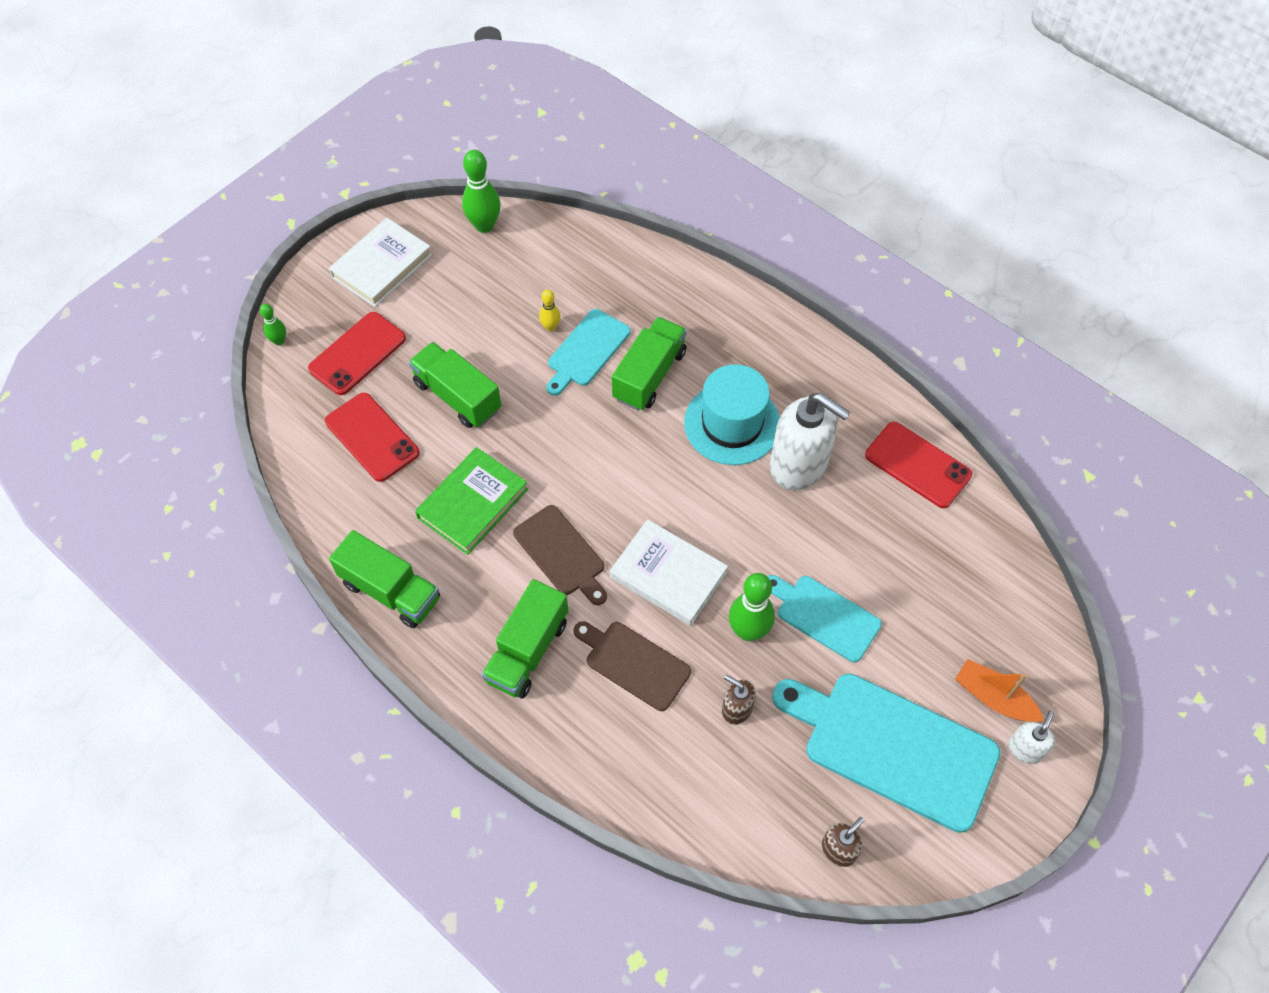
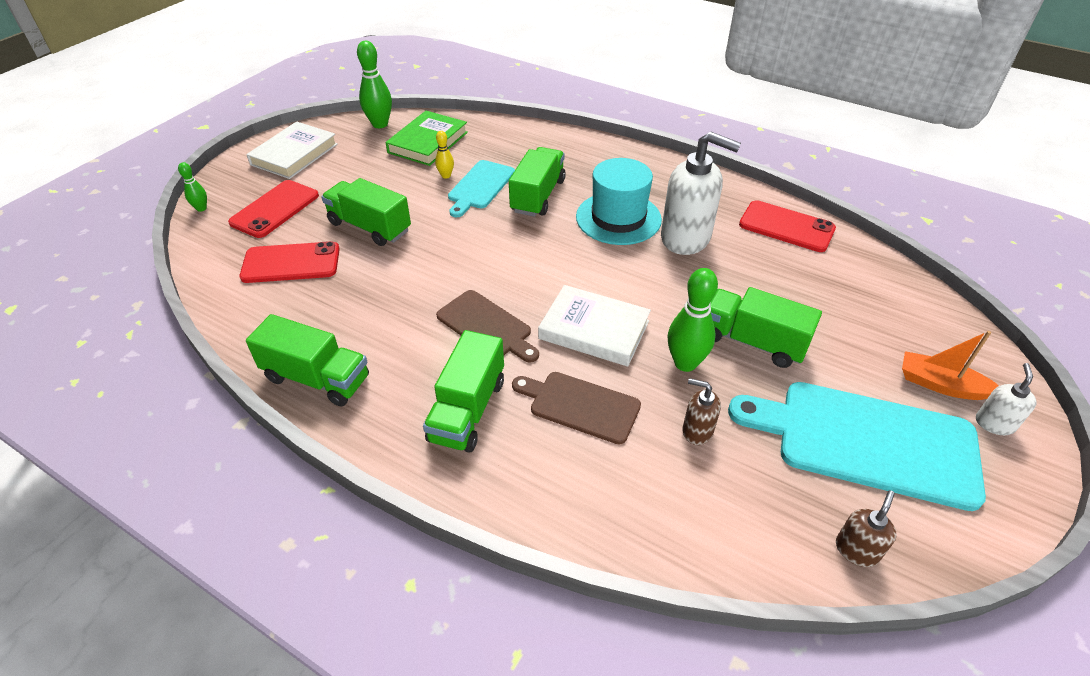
camera: 10 degrees left, 15 degrees down
red phone [325,393,420,482] -> red phone turned 45 degrees counterclockwise [240,241,340,283]
green book [415,447,528,555] -> green book moved to [385,111,468,166]
turquoise cutting board [767,575,882,662] -> green truck [710,287,822,368]

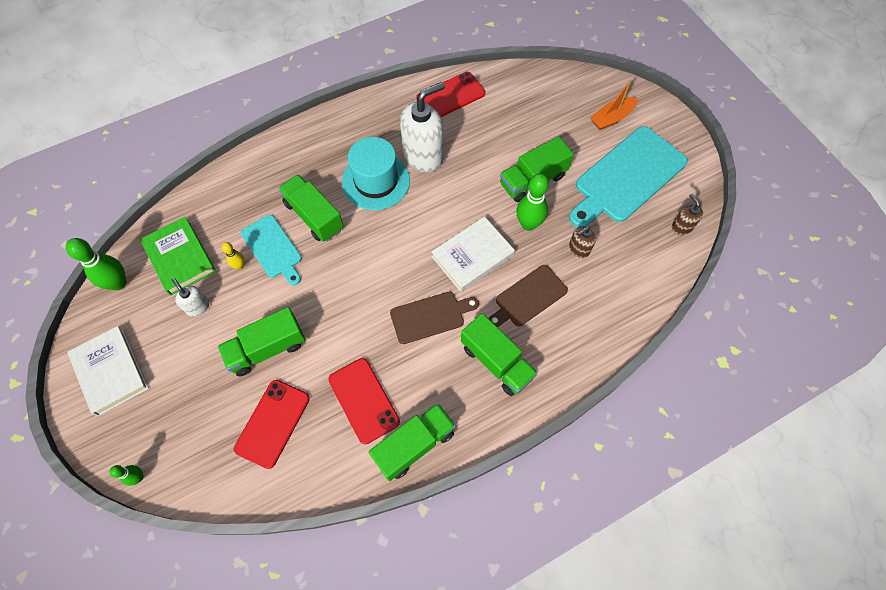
camera: 60 degrees left, 20 degrees up
red phone [228,180,319,238] -> red phone moved to [328,358,400,444]
white soap dispenser [976,363,1037,435] -> white soap dispenser moved to [172,278,209,317]

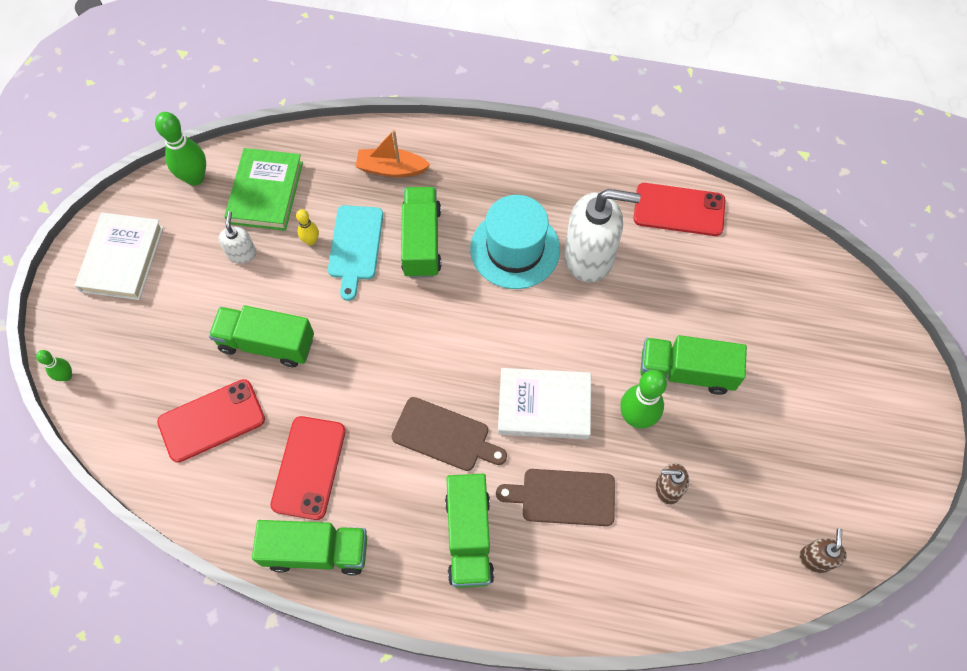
camera: 40 degrees right, 0 degrees up
turquoise cutting board [569,126,688,227] -> none
orange boat [590,80,638,130] -> orange boat moved to [355,130,430,177]

